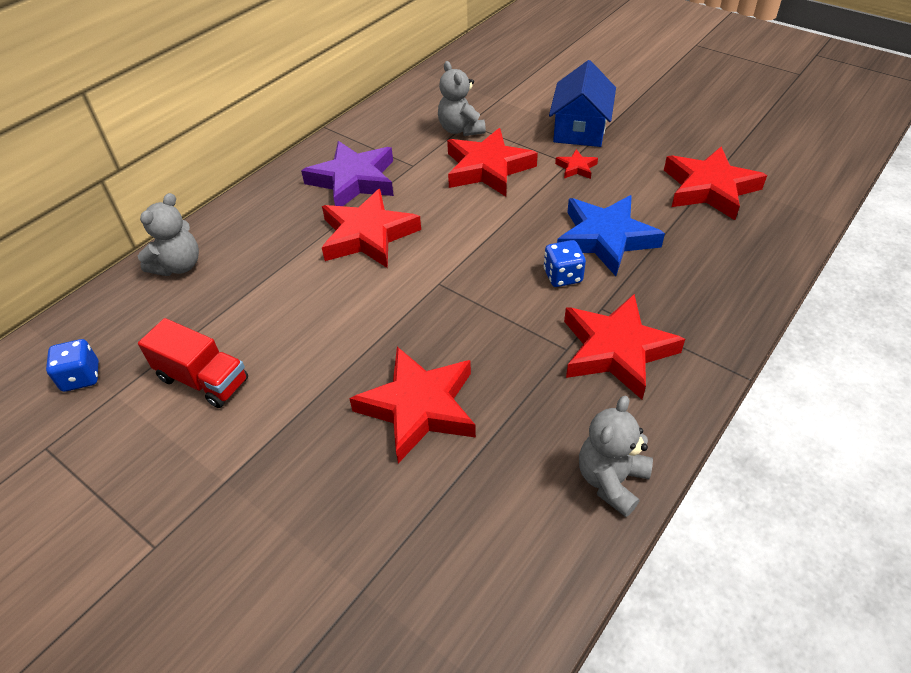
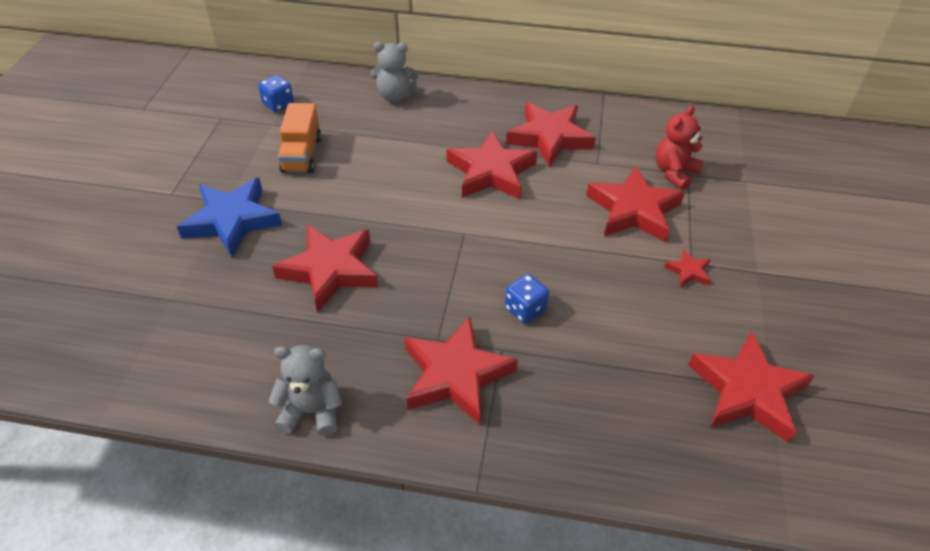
camera: 60 degrees right, 0 degrees up
red truck [138,318,248,408] -> orange truck [278,103,322,173]
purple star [301,141,394,206] -> red star [506,102,596,167]
grey teddy bear [438,61,486,136] -> red teddy bear [656,105,704,190]
blue house [549,60,616,147] -> none
blue star [557,195,665,276] -> blue star moved to [177,178,282,257]

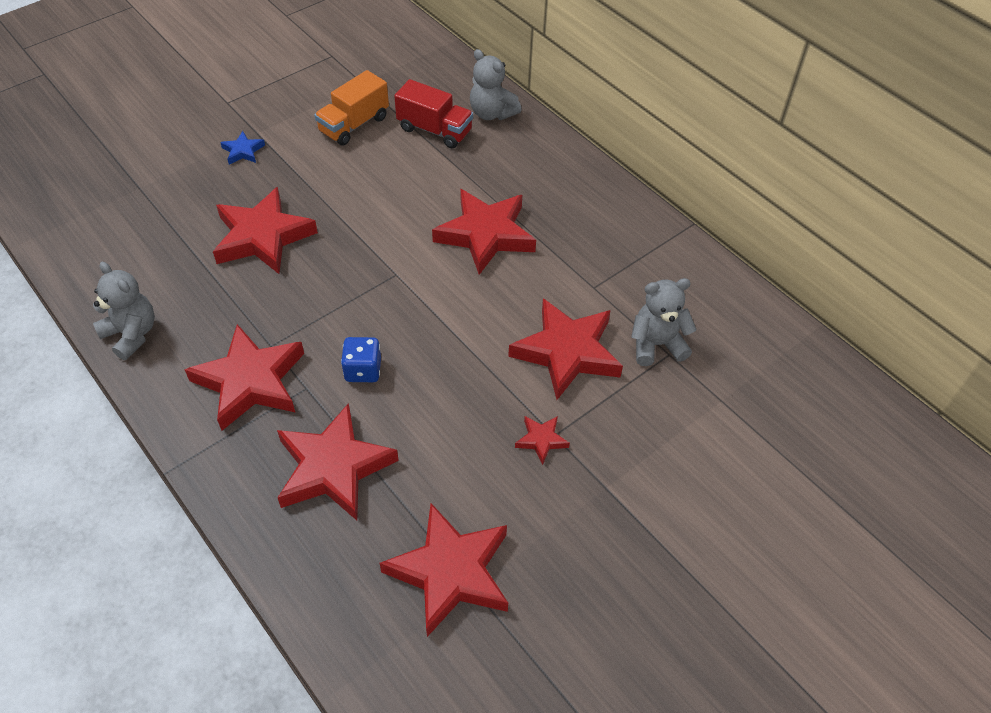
camera: 40 degrees right, 5 degrees up
blue star [177,178,282,257] -> blue star [220,131,265,165], size x0.45
blue dice [258,75,294,112] -> none
red star [506,102,596,167] -> red star moved to [277,403,399,520]
red teddy bear [656,105,704,190] -> grey teddy bear [631,278,697,366]
none -> red truck [394,79,473,148]

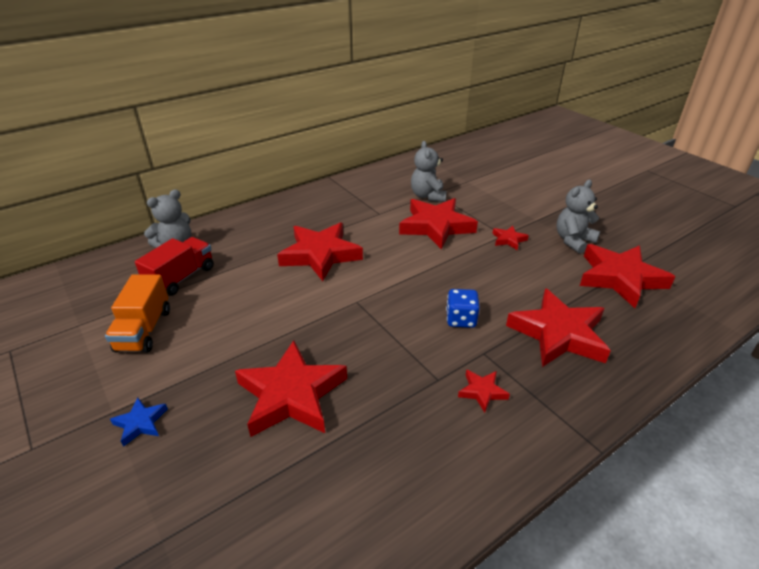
camera: 85 degrees left, 15 degrees down
grey teddy bear [93,262,155,360] -> grey teddy bear moved to [556,180,600,254]
red star [184,324,304,431] -> red star [458,370,510,413], size x0.45
orange truck [314,70,389,146] -> orange truck turned 45 degrees clockwise [105,274,170,353]

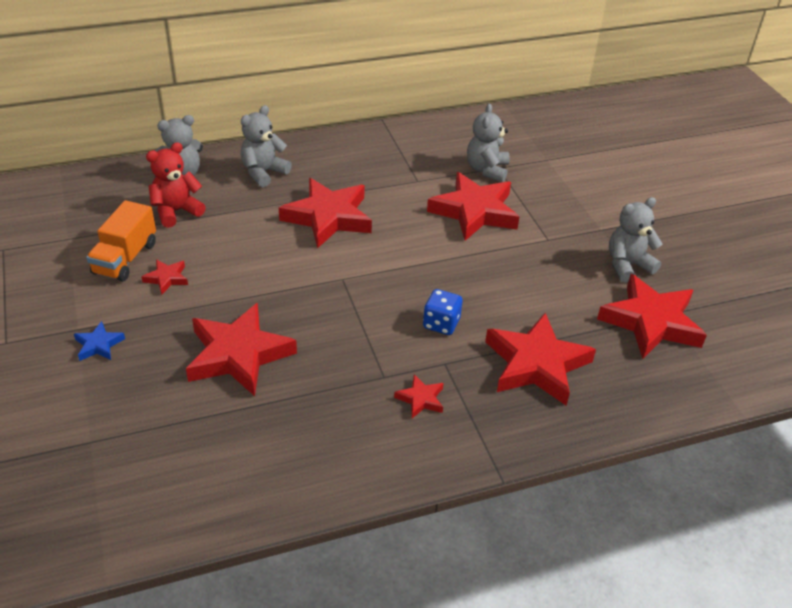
camera: 15 degrees right, 5 degrees up
red truck [135,237,214,296] -> red teddy bear [146,142,206,228]
red star [492,226,529,250] -> red star moved to [141,259,188,295]
none -> grey teddy bear [241,105,292,187]

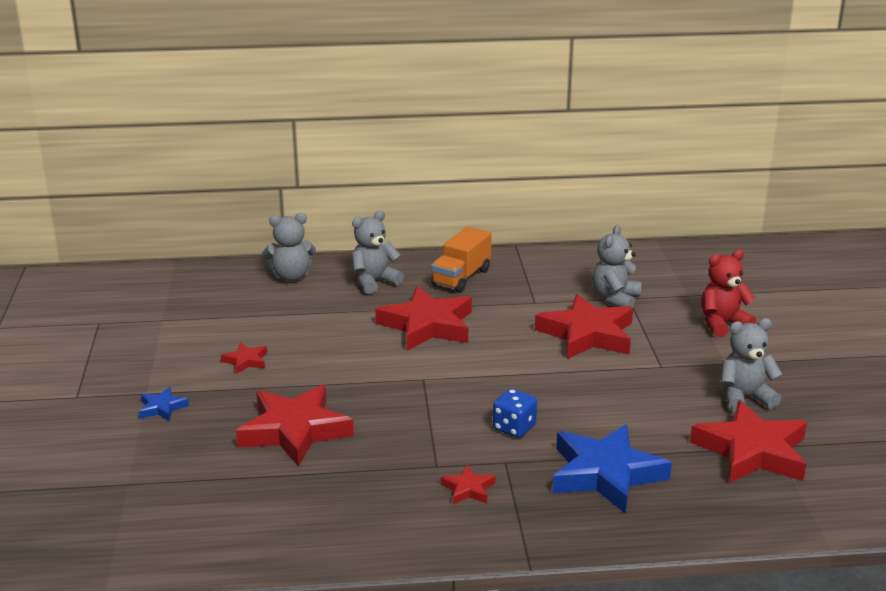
camera: 15 degrees right, 15 degrees down
orange truck [86,200,156,282] -> orange truck moved to [431,226,492,293]
red teddy bear [146,142,206,228] -> red teddy bear moved to [701,249,756,337]
red star [485,313,596,406] -> blue star [553,424,672,514]

